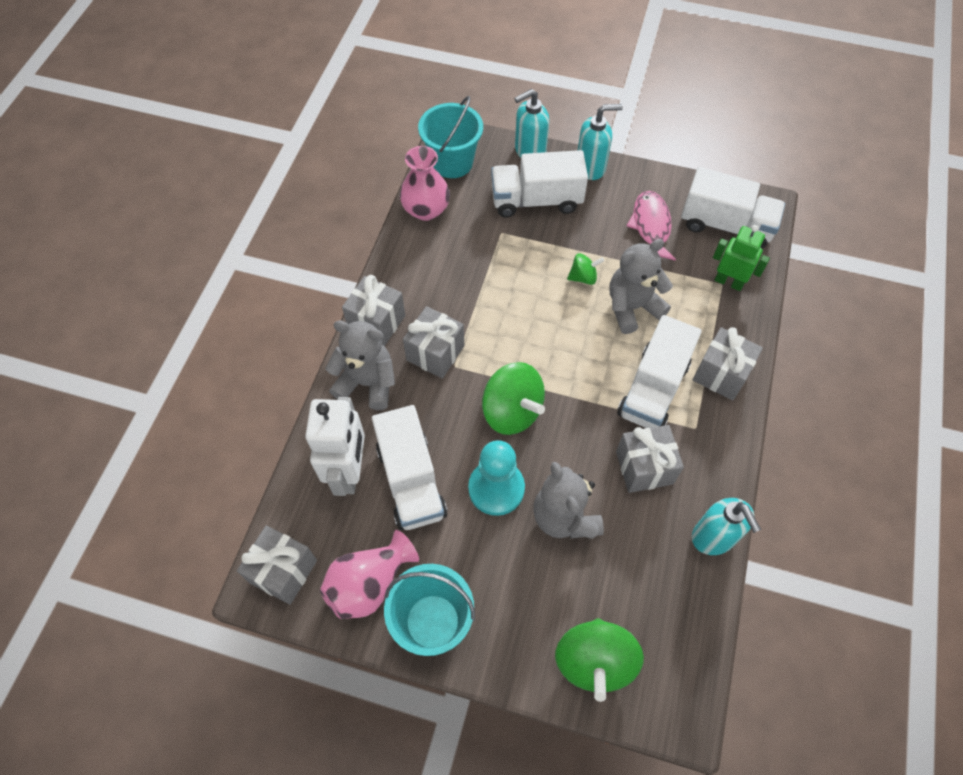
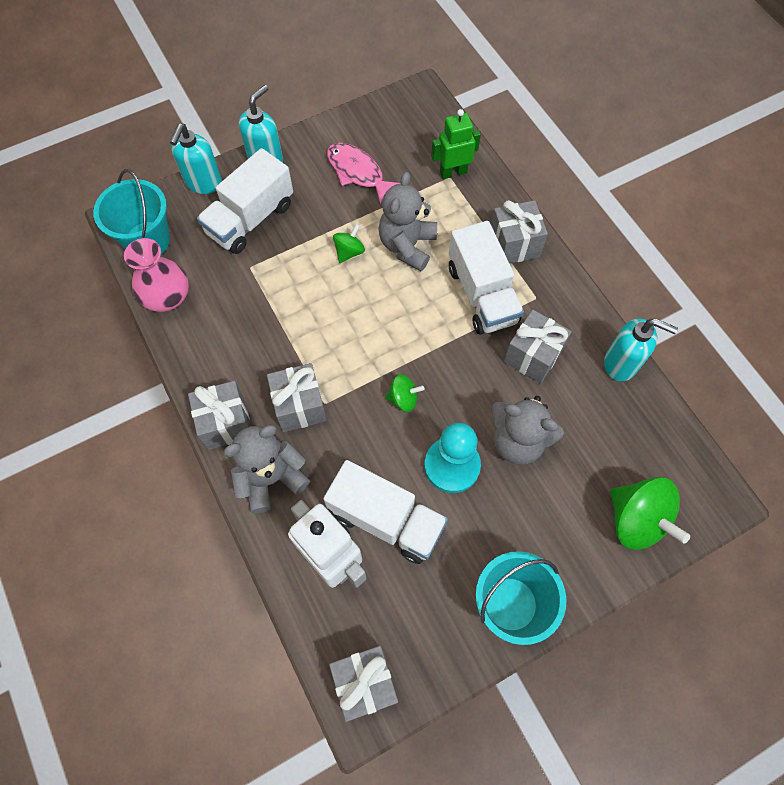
camera: 45 degrees left, 5 degrees up
pink vase [320,530,419,619] -> none
green spinning top [482,362,545,435] -> green spinning top [385,374,425,412], size x0.52
white truck [681,167,785,249] -> none

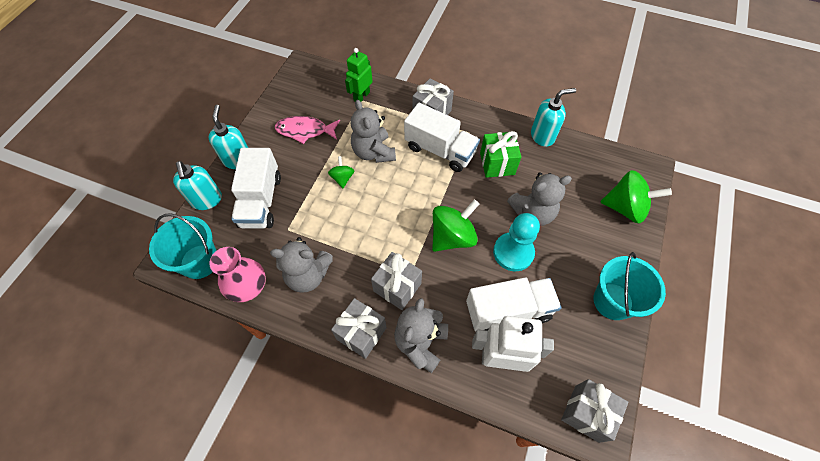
camera: 40 degrees left, 5 degrees down
green spinning top [385,374,425,412] -> green spinning top [432,199,479,252], size x1.92
grey gift [503,310,572,384] -> green gift [480,131,521,178]
none -> grey teddy bear [270,237,333,293]

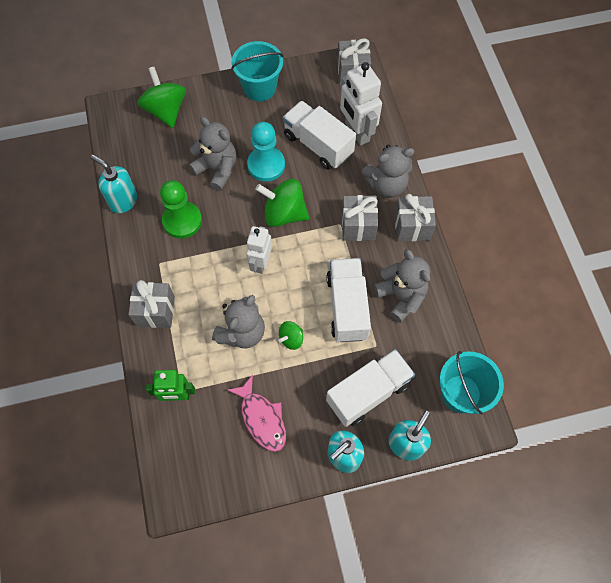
camera: 125 degrees left, 5 degrees up
pink vase [209,247,266,302] -> none
white truck [404,103,480,172] -> white truck moved to [326,258,371,342]
green gift [480,131,521,178] -> green pawn [160,180,202,239]
none -> white robot [246,226,272,274]

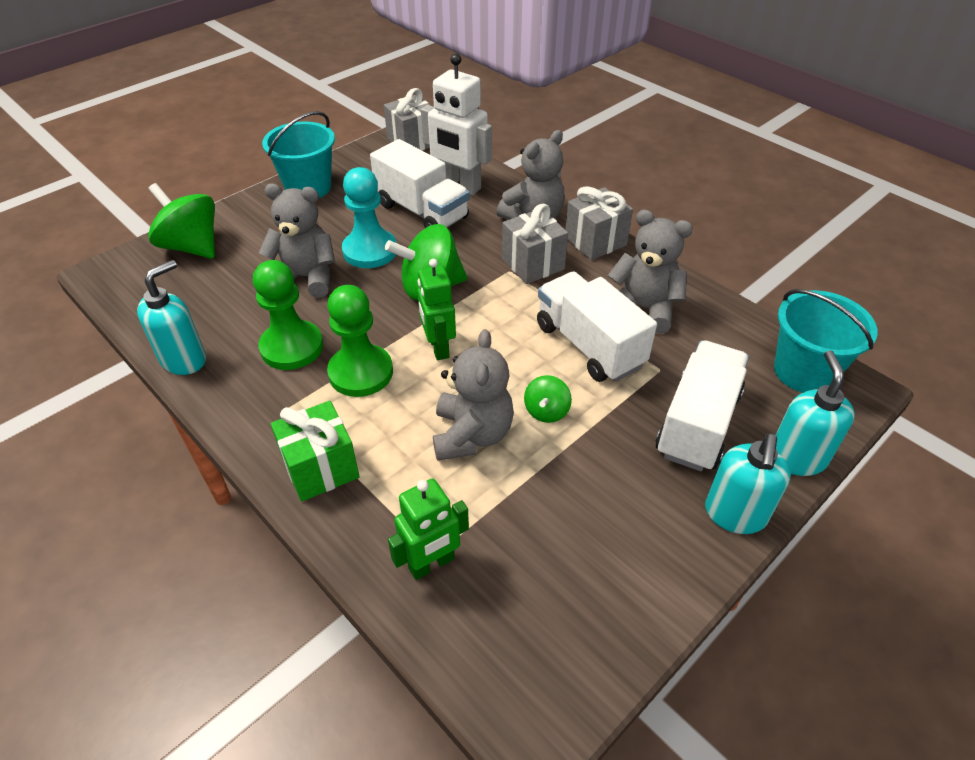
camera: 30 degrees left, 20 degrees down
turquoise soap dispenser [91,155,137,213] -> turquoise soap dispenser turned 120 degrees clockwise [137,260,206,375]
grey gift [128,280,175,328] -> green gift [271,401,360,502]
pink fish [228,375,286,452] -> none
white robot [246,226,272,274] -> green robot [417,259,456,360]
white truck [283,101,356,170] -> white truck turned 150 degrees counterclockwise [370,139,470,228]
none -> green pawn [327,285,393,397]

